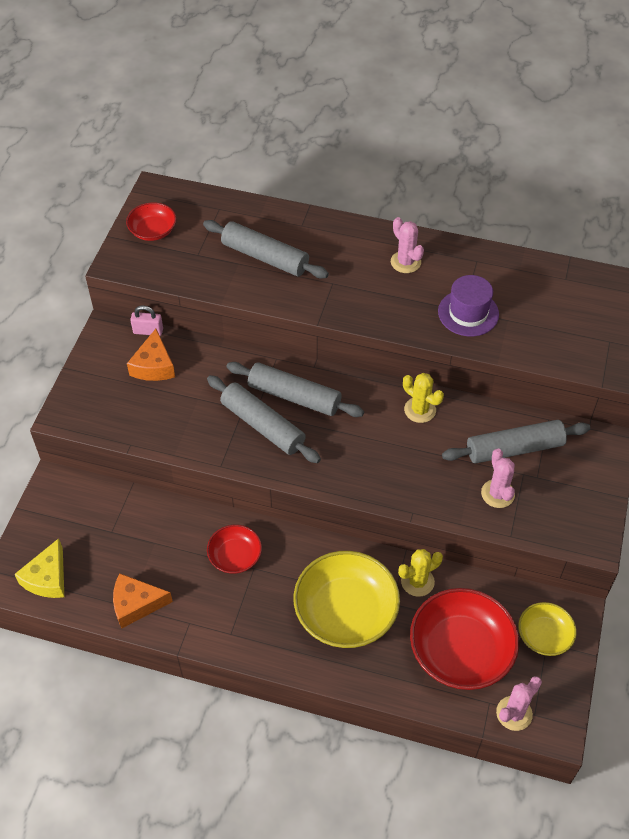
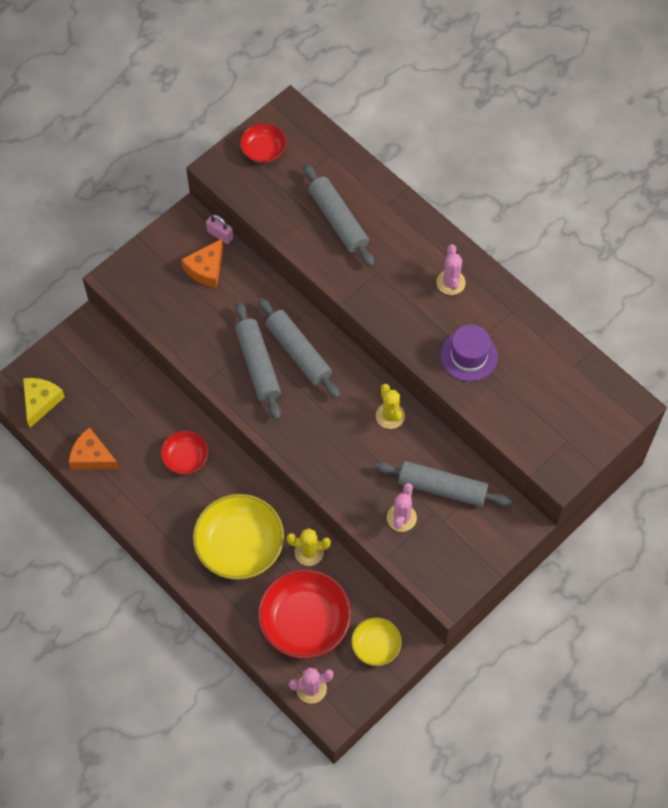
camera: 30 degrees right, 10 degrees up
yellow cheese [14,538,64,598] -> yellow cheese turned 150 degrees clockwise [23,378,65,428]

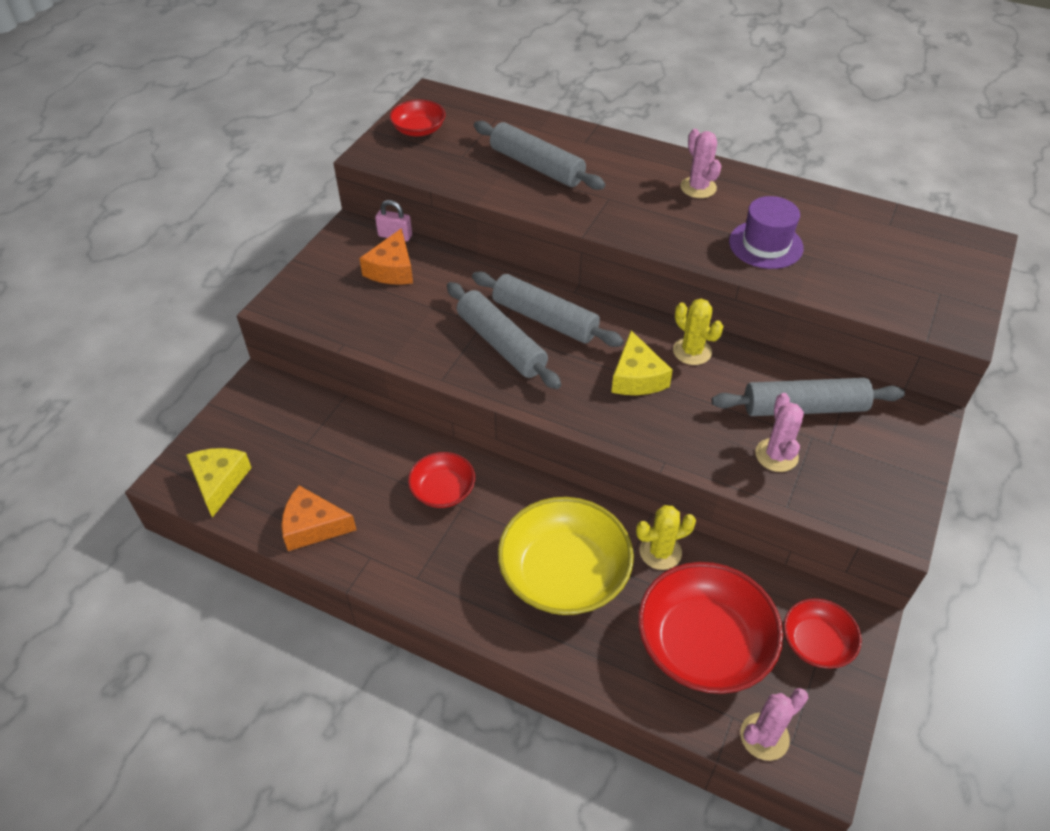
camera: 20 degrees left, 15 degrees down
yellow bowl [351,617,402,666] -> red bowl [784,598,862,669]
none -> yellow cheese [611,330,673,395]

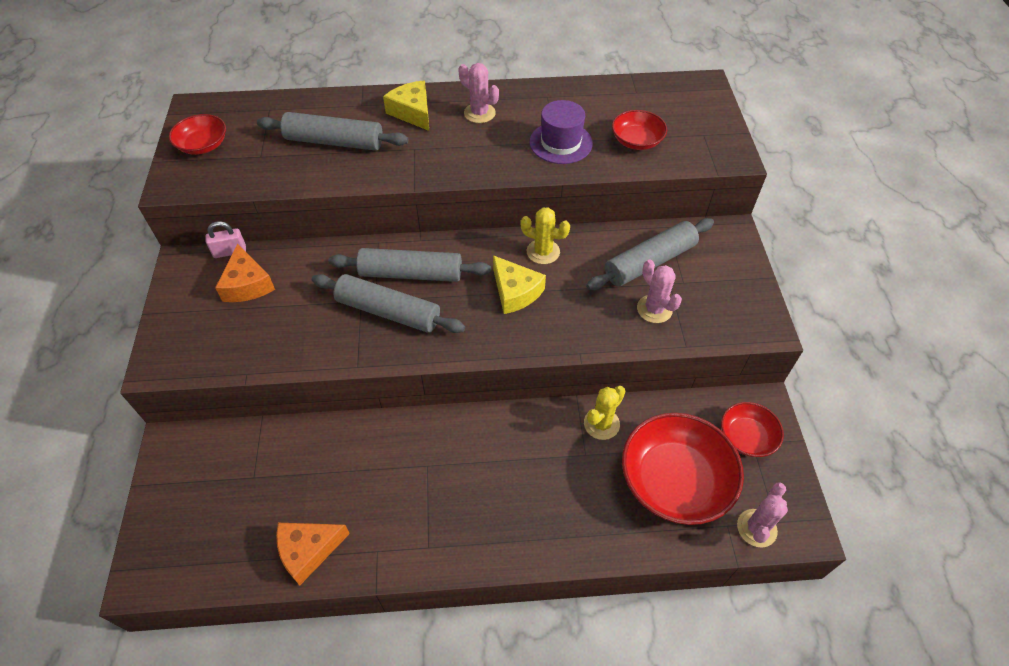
camera: 30 degrees left, 5 degrees up
yellow cheese [186,448,252,518] -> yellow cheese moved to [383,81,429,131]
red bowl [408,452,475,508] -> red bowl moved to [612,110,667,150]
yellow bowl [498,497,634,615] -> none

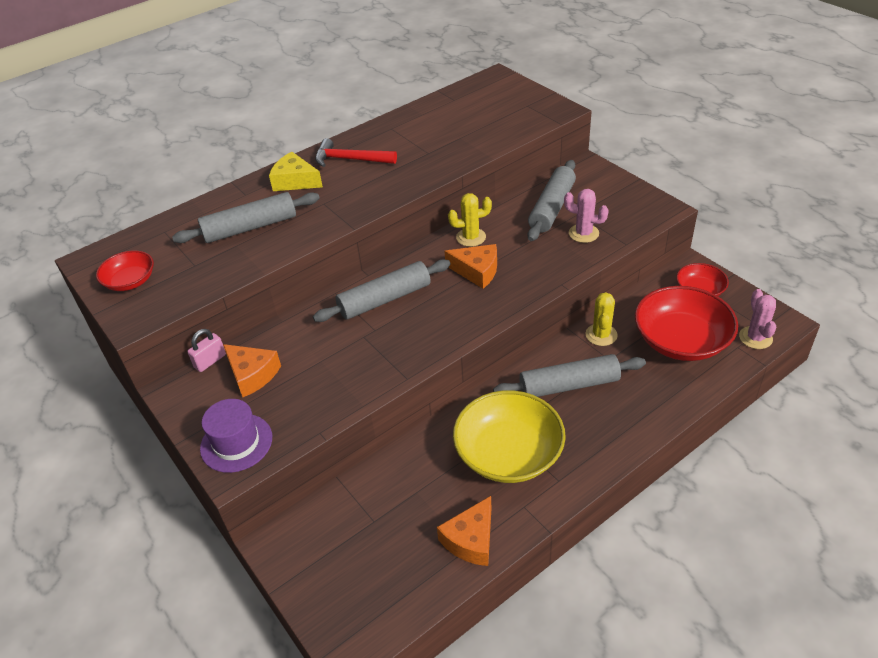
camera: 30 degrees left, 10 degrees down
grey rolling pin [312,274,465,333] -> grey rolling pin moved to [493,354,646,397]
pink cactus [458,63,499,123] -> red hammer [315,138,397,167]
yellow cheese [493,255,546,314] -> orange cheese [445,244,497,289]
purple hat [530,100,593,164] -> purple hat moved to [200,399,272,473]
red bowl [612,110,667,150] -> none
none -> yellow bowl [453,390,566,483]

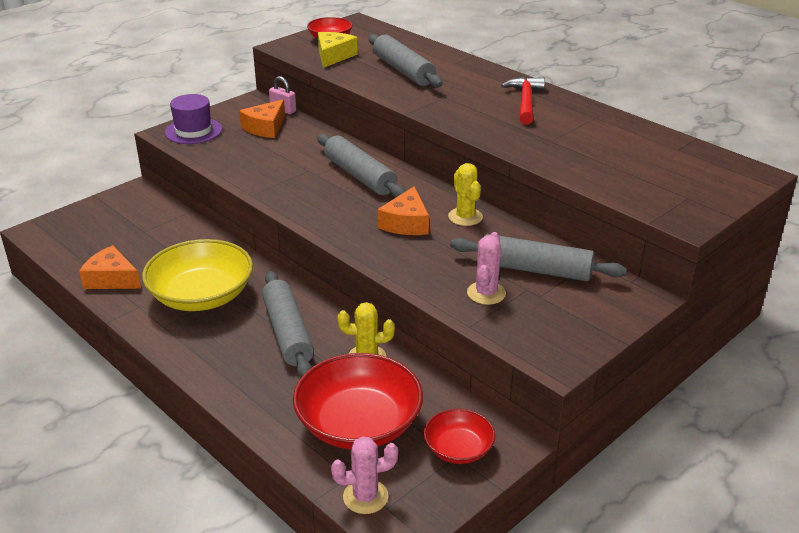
camera: 80 degrees right, 10 degrees down
yellow cheese [269,152,323,191] -> yellow cheese moved to [318,32,358,68]

